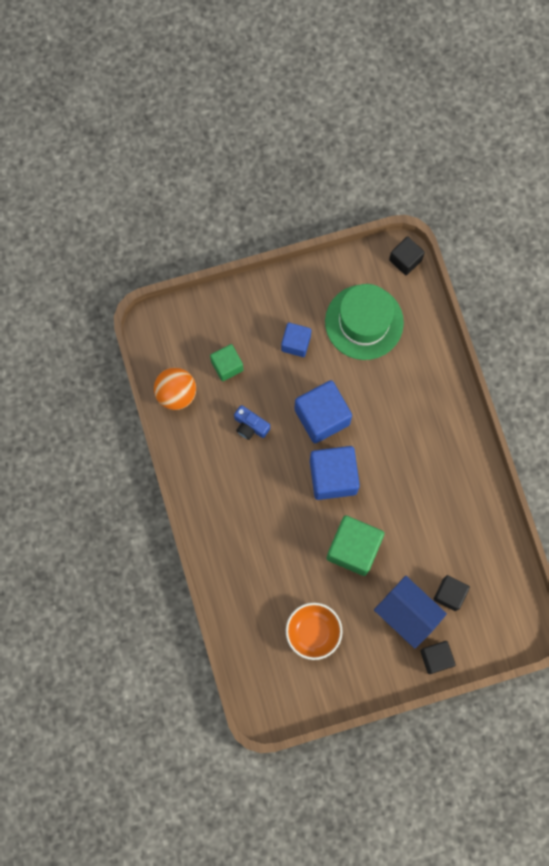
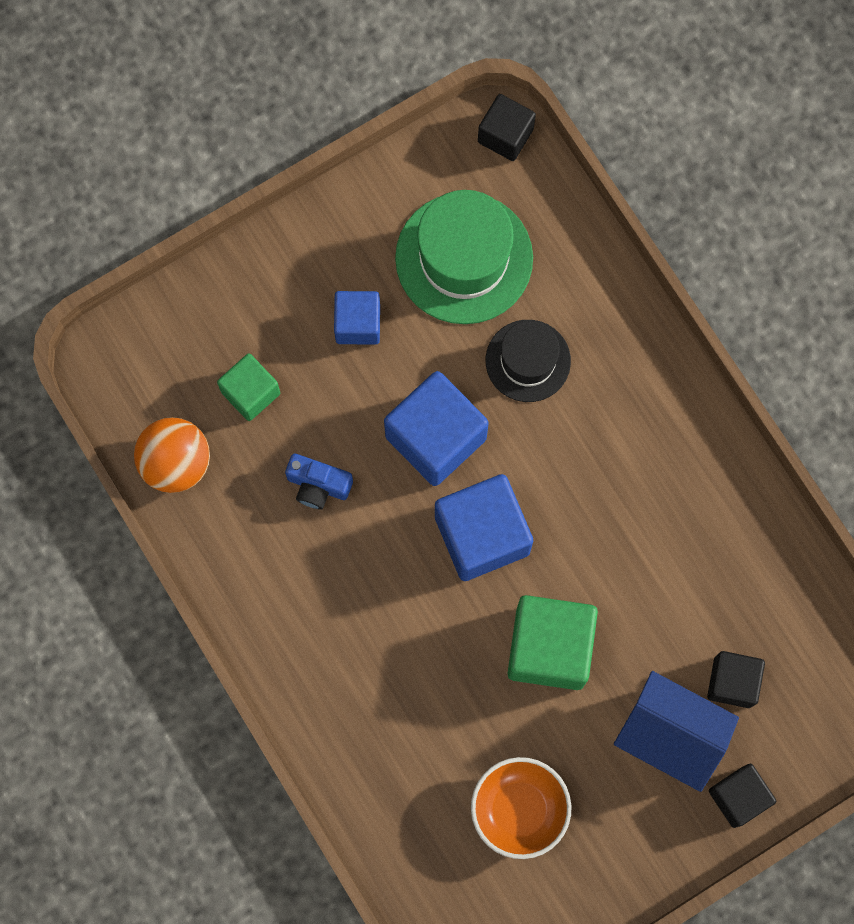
camera: 15 degrees left, 0 degrees up
none -> black hat [486,320,571,402]

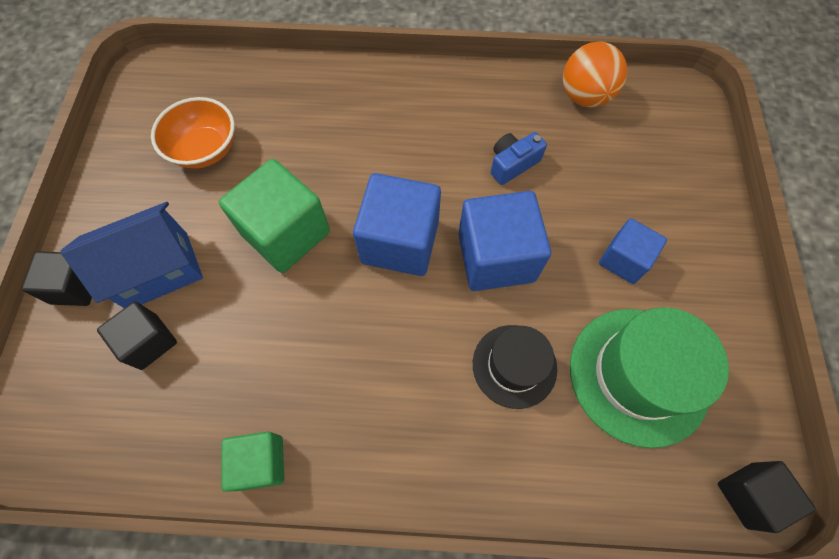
camera: 125 degrees right, 10 degrees down
green cube [217,354,280,421] -> green cube moved to [221,432,284,492]

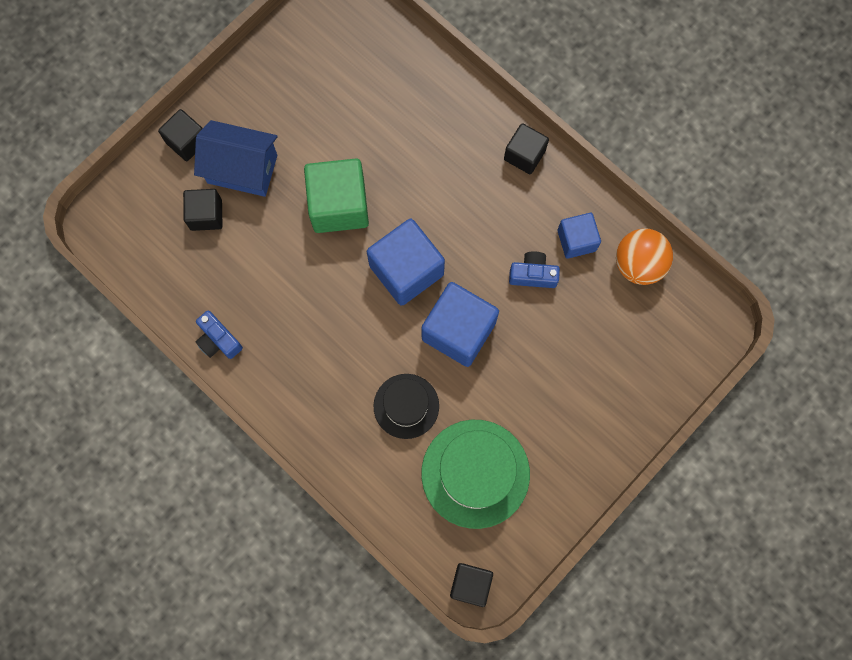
camera: 40 degrees right, 10 degrees up
orange bowl [151,97,235,169] -> none
green cube [221,432,284,492] -> blue camera [196,310,243,359]
blue cube [599,218,667,284] -> blue cube moved to [557,213,601,259]
none -> black cube [504,123,549,174]

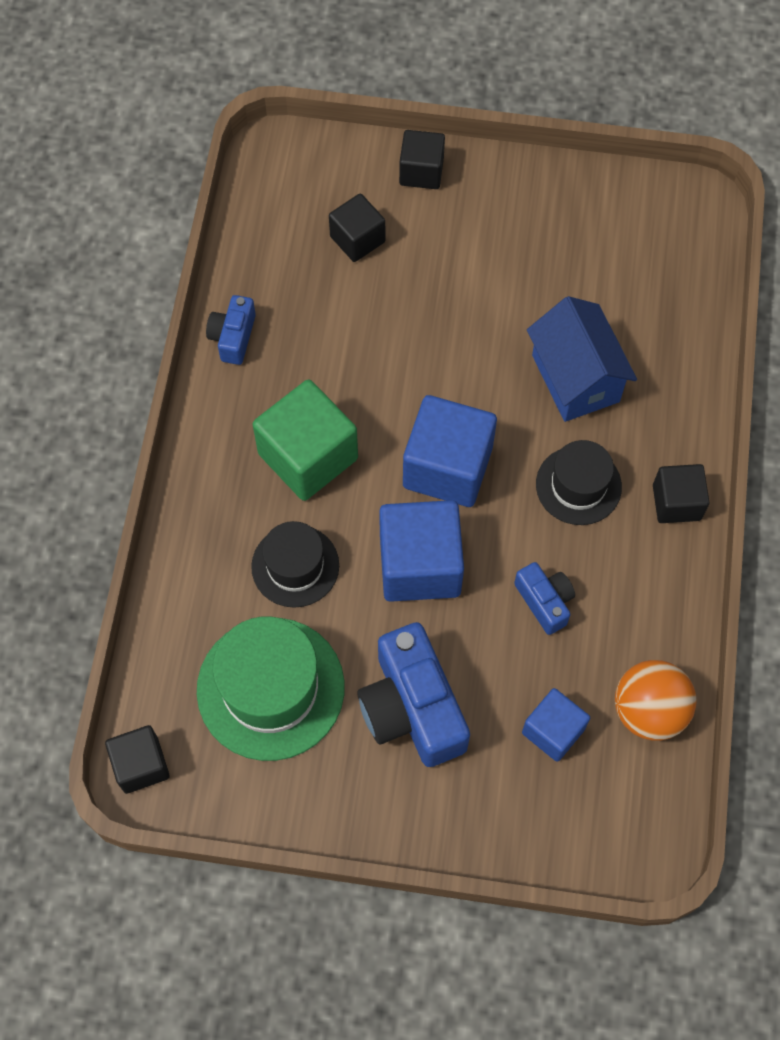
camera: 55 degrees right, 10 degrees down
blue house [194,120,278,197] -> blue house moved to [527,296,637,422]
green cube [304,158,369,233] -> green cube moved to [253,380,358,501]
blue cube [557,213,601,259] -> blue cube moved to [522,688,590,762]
none -> blue camera [357,622,470,767]
none -> black hat [536,440,622,525]

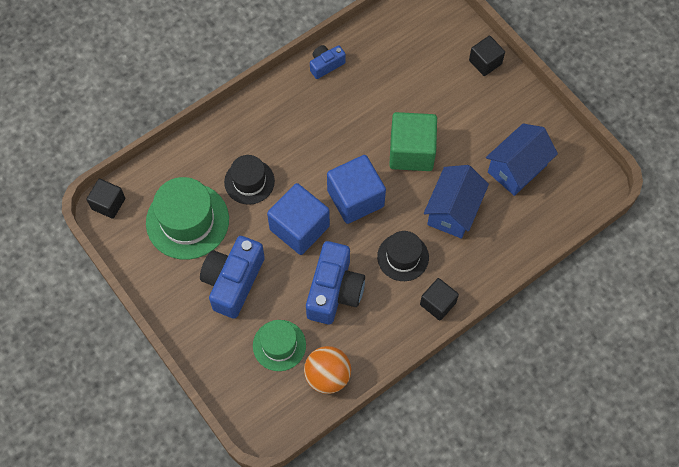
camera: 45 degrees right, 0 degrees up
green cube [253,380,358,501] -> green cube moved to [389,112,437,171]
black cube [329,194,385,262] -> none
blue camera [514,562,575,635] -> blue camera [306,241,365,324], size x1.89
blue cube [522,688,590,762] -> green hat [253,320,306,371]
none -> blue house [486,123,558,196]

